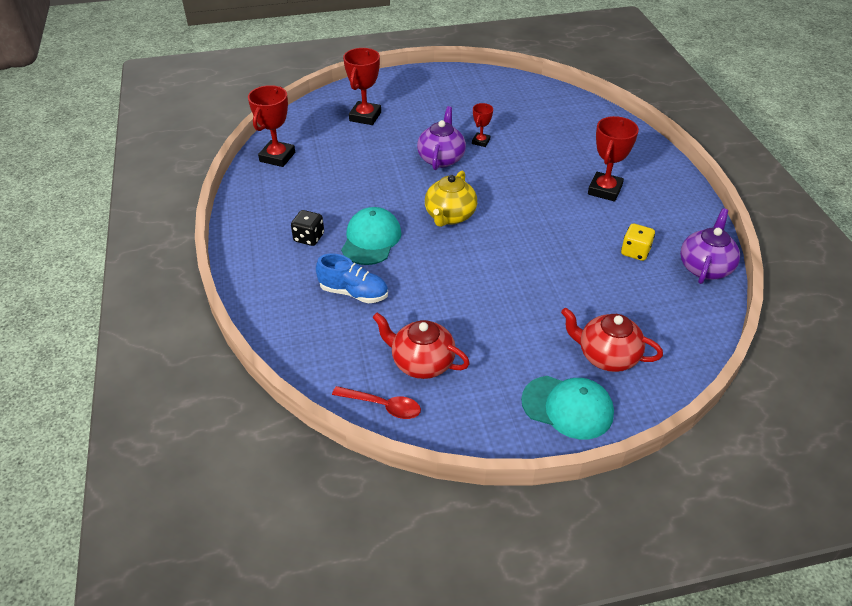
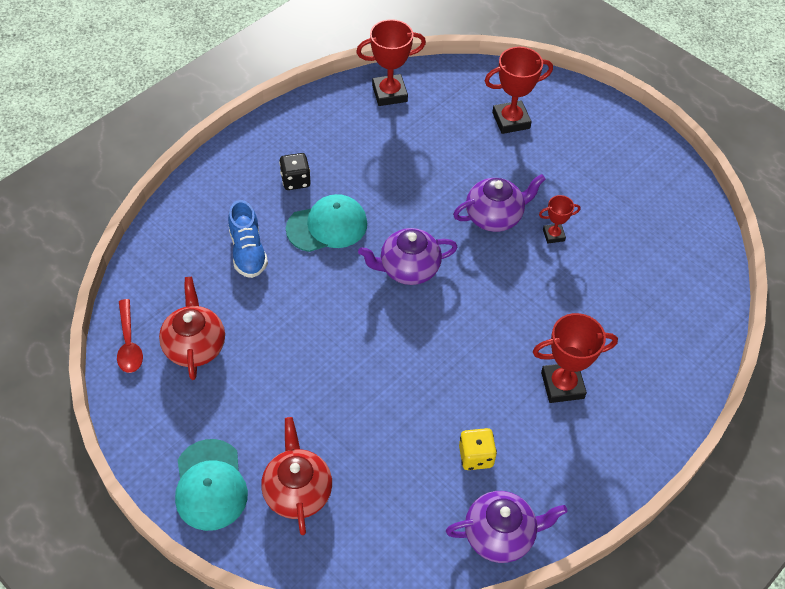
camera: 55 degrees right, 10 degrees up
yellow teapot [425,171,477,227] -> purple teapot [358,228,458,285]

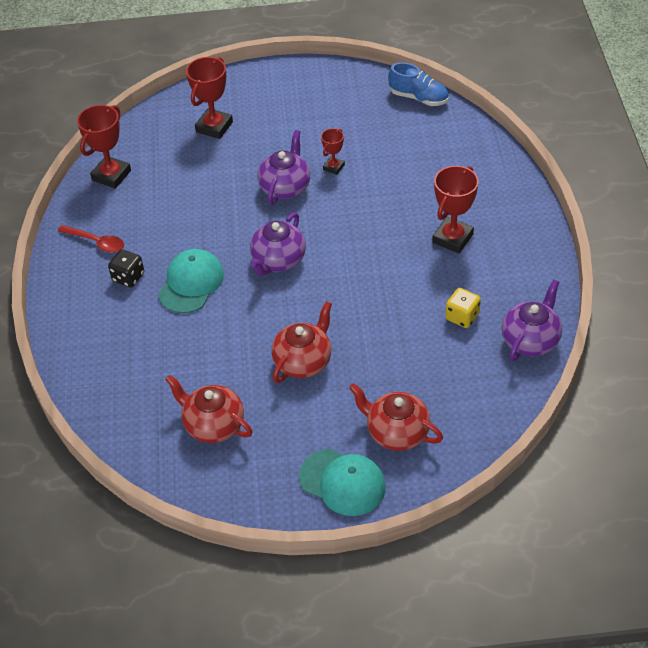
camera: 45 degrees left, 5 degrees down
red spoon [117,299,143,373] -> red spoon moved to [58,225,124,253]
blue shoe [228,200,268,278] -> blue shoe moved to [388,62,449,106]
none -> red teapot [271,301,332,383]

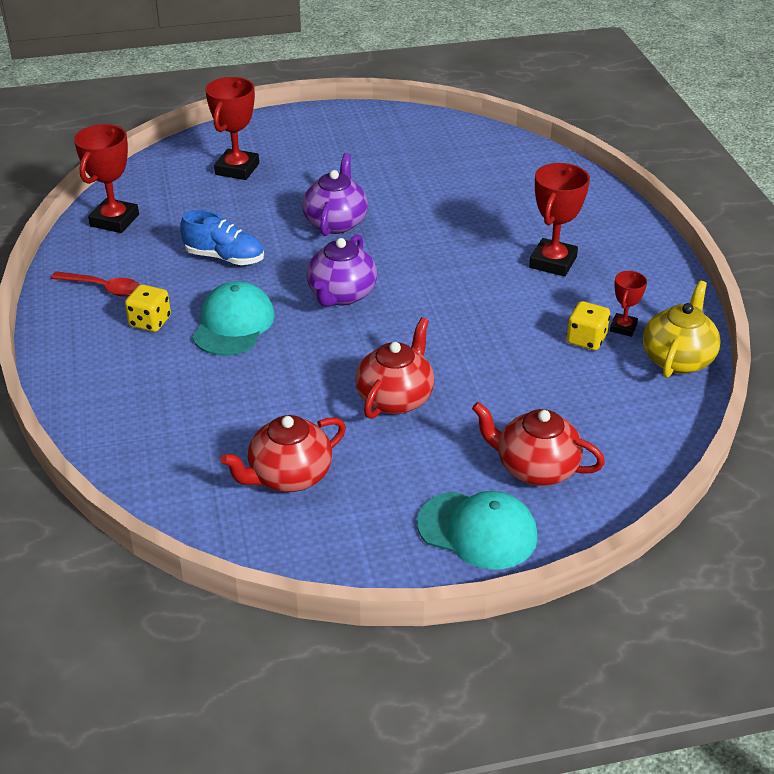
camera: 10 degrees left, 10 degrees down
black dice [108,249,144,287] -> yellow dice [125,284,171,332]
red teapot [165,375,252,443] -> red teapot turned 60 degrees counterclockwise [220,415,346,492]
red trophy [321,128,345,175] -> red trophy moved to [610,271,647,337]
blue shoe [388,62,449,106] -> blue shoe moved to [180,210,264,265]
purple teapot [502,279,562,362] -> yellow teapot [643,281,721,378]

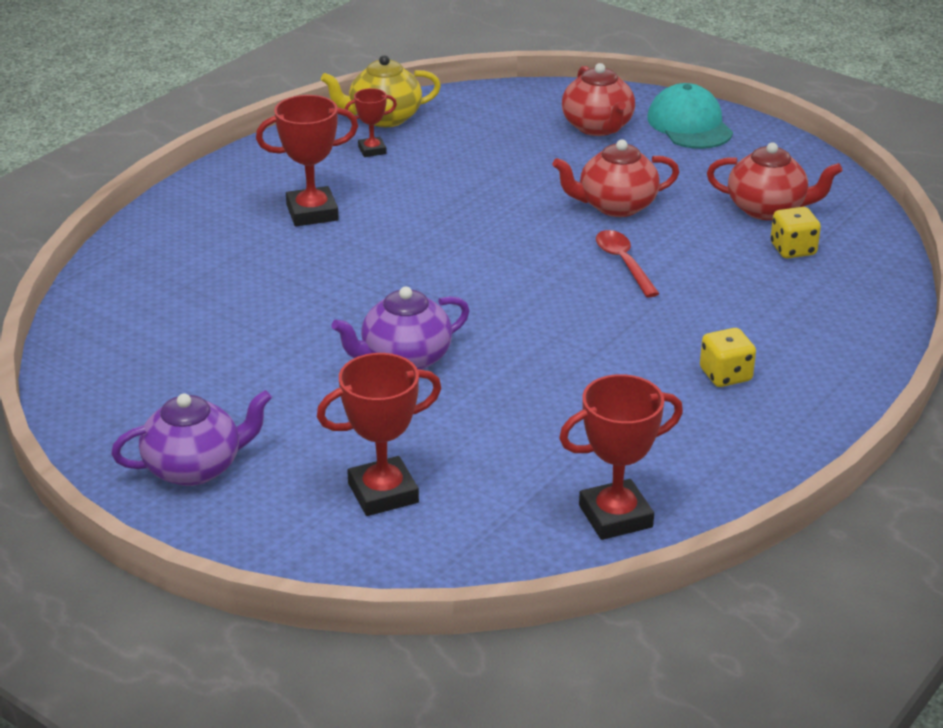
camera: 130 degrees left, 5 degrees down
red spoon [51,271,140,296] -> red spoon moved to [596,230,660,297]
blue shoe [180,210,264,265] -> none
turquoise cap [192,281,275,356] -> none
purple teapot [306,234,377,307] -> purple teapot moved to [111,390,272,486]
yellow dice [566,301,610,350] -> yellow dice moved to [770,207,821,259]

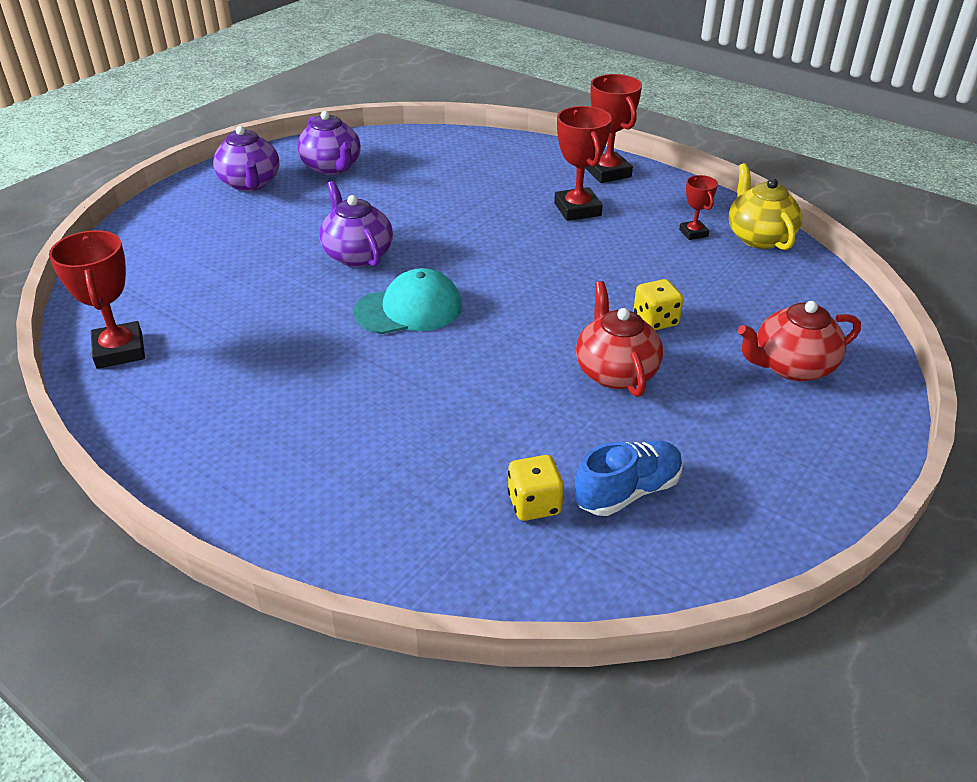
camera: 90 degrees right, 5 degrees up
red trophy [317,353,441,516] -> red trophy moved to [585,74,642,183]
red spoon [596,230,660,297] -> none
turquoise cap [647,83,733,149] -> turquoise cap moved to [354,268,462,334]
yellow dice [700,328,756,387] -> yellow dice moved to [633,279,684,330]
red teapot [707,142,842,220] -> blue shoe [575,441,683,516]
none -> purple teapot [297,111,361,175]

